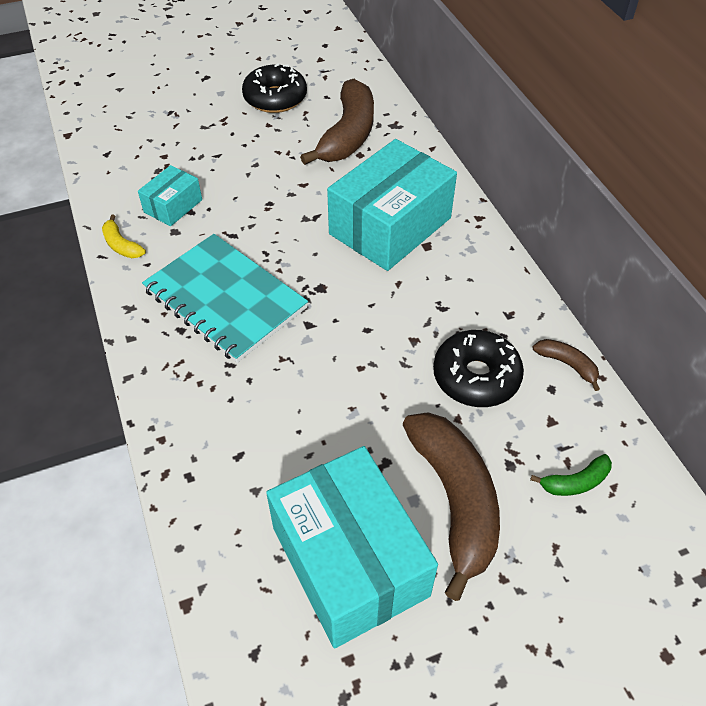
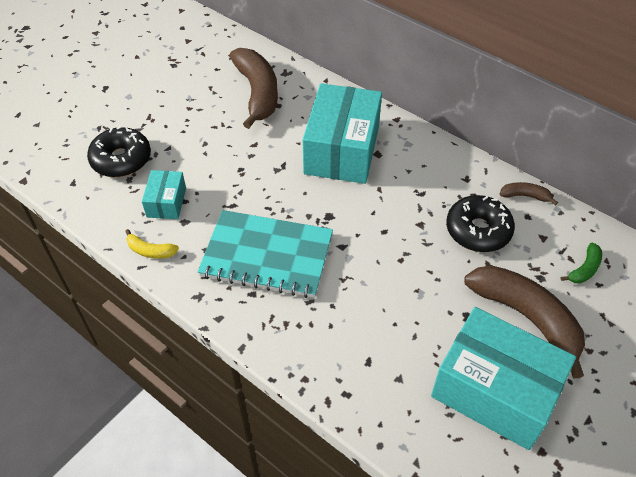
camera: 30 degrees left, 0 degrees up
black donut [242,63,307,113] -> black donut moved to [87,126,151,177]

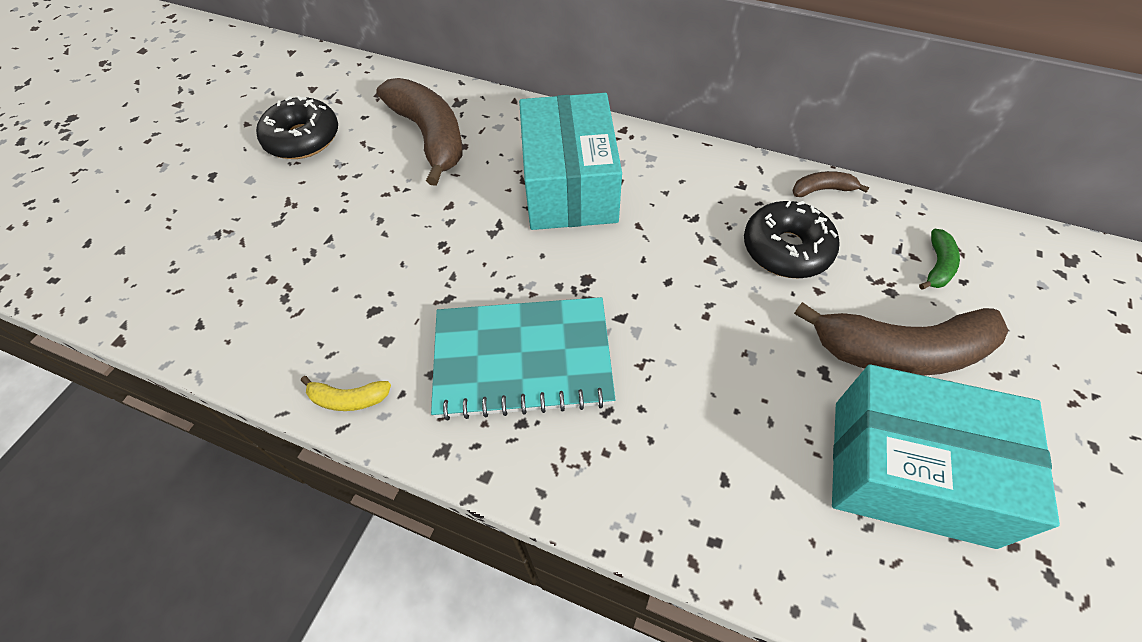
camera: 15 degrees left, 5 degrees up
black donut [87,126,151,177] -> black donut moved to [256,96,338,159]
turquoise box [142,170,186,219] -> none
brown banana [464,265,585,378] -> brown banana turned 150 degrees clockwise [794,302,1008,376]

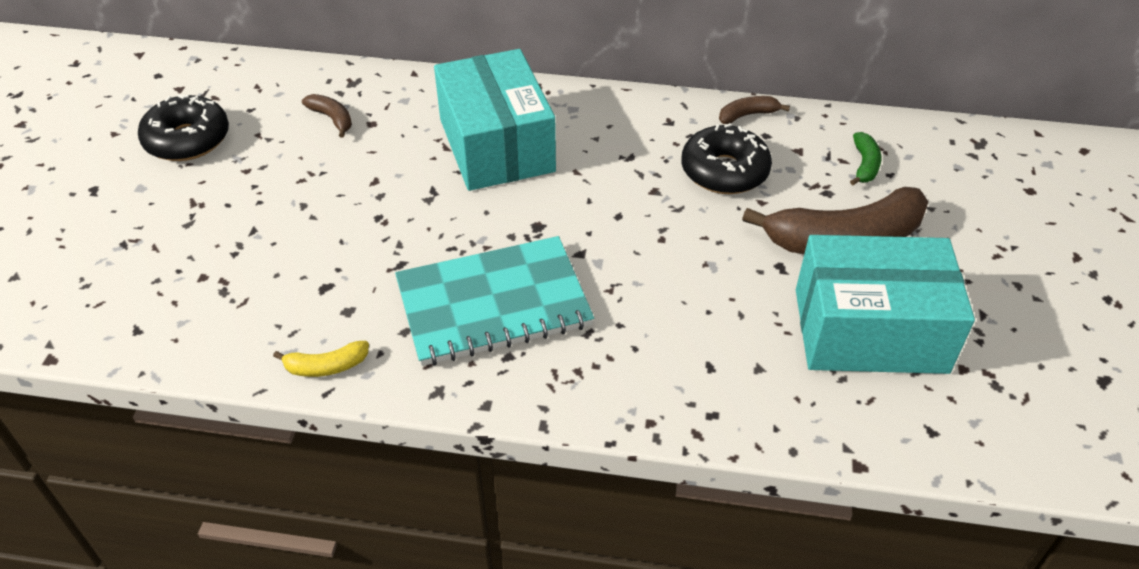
camera: 15 degrees left, 10 degrees down
brown banana [376,78,463,186] -> brown banana [302,94,352,138], size x0.45

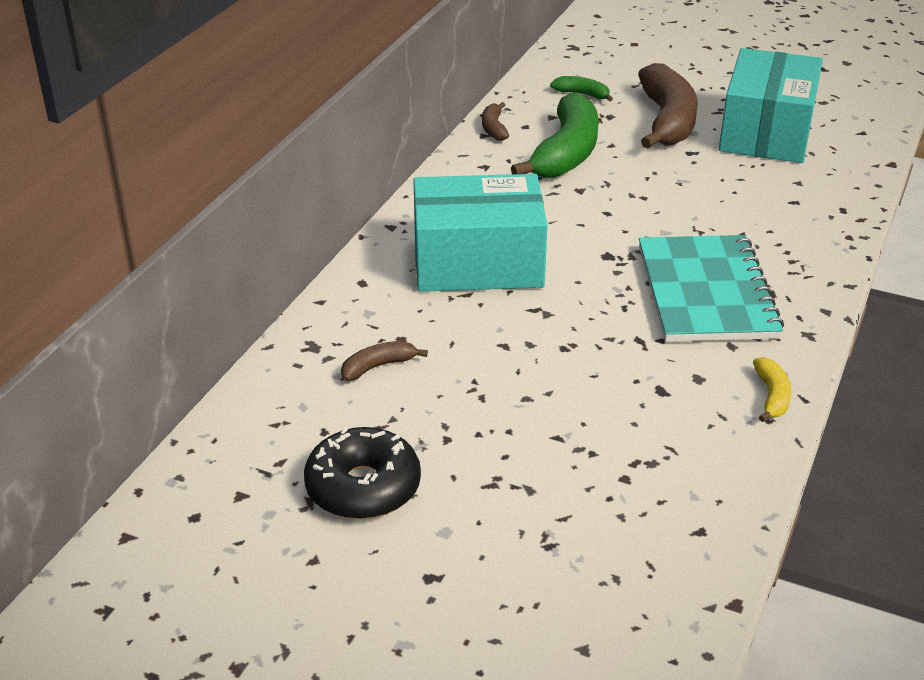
camera: 75 degrees left, 10 degrees down
black donut [681,123,772,194] -> green banana [511,92,598,178]

